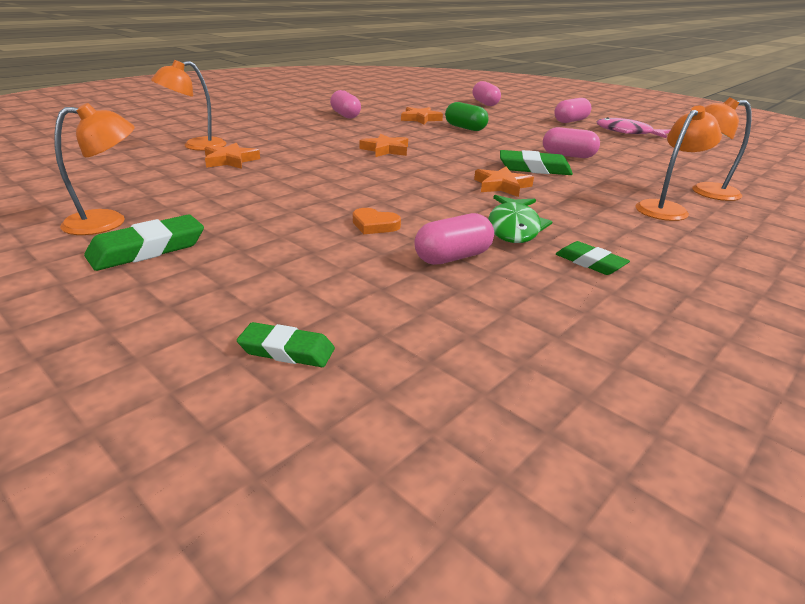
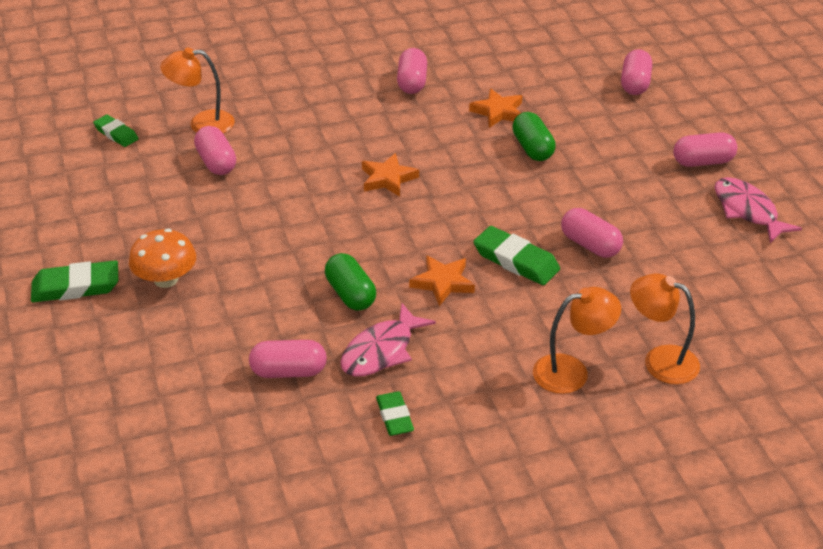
camera: 30 degrees right, 10 degrees up
orange lamp [54,103,135,235] -> none
orange star [204,143,260,169] -> pink capsule [194,126,236,175]
green eraser [237,322,335,367] -> green eraser moved to [93,115,138,147]
orange heart [353,208,401,234] -> none
green fish [488,195,552,243] -> pink fish [340,303,436,377]
none -> orange mushroom [129,229,196,288]
none -> green capsule [325,253,376,311]

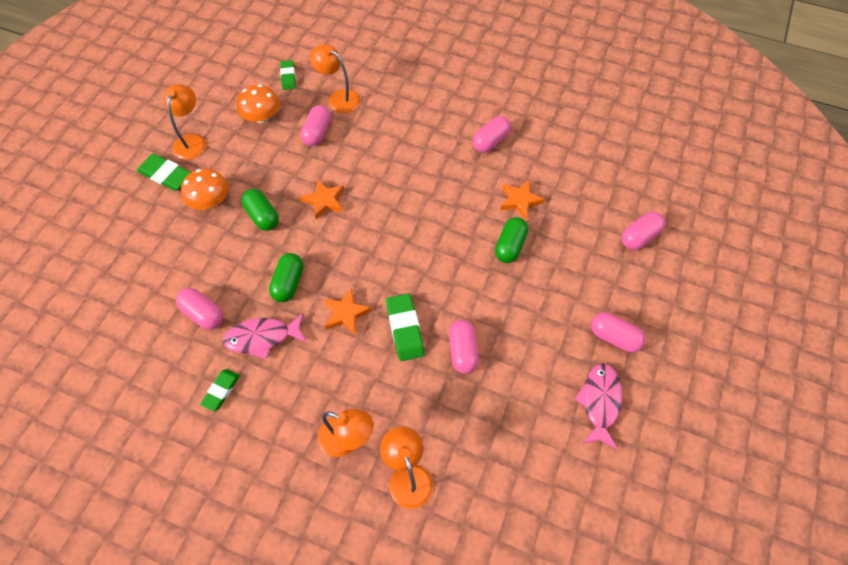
camera: 40 degrees right, 20 degrees up
orange star [362,153,419,197] -> orange star moved to [300,179,344,219]
none -> orange lamp [163,84,206,160]
none -> orange mushroom [237,84,280,123]
none -> green capsule [241,189,279,231]

